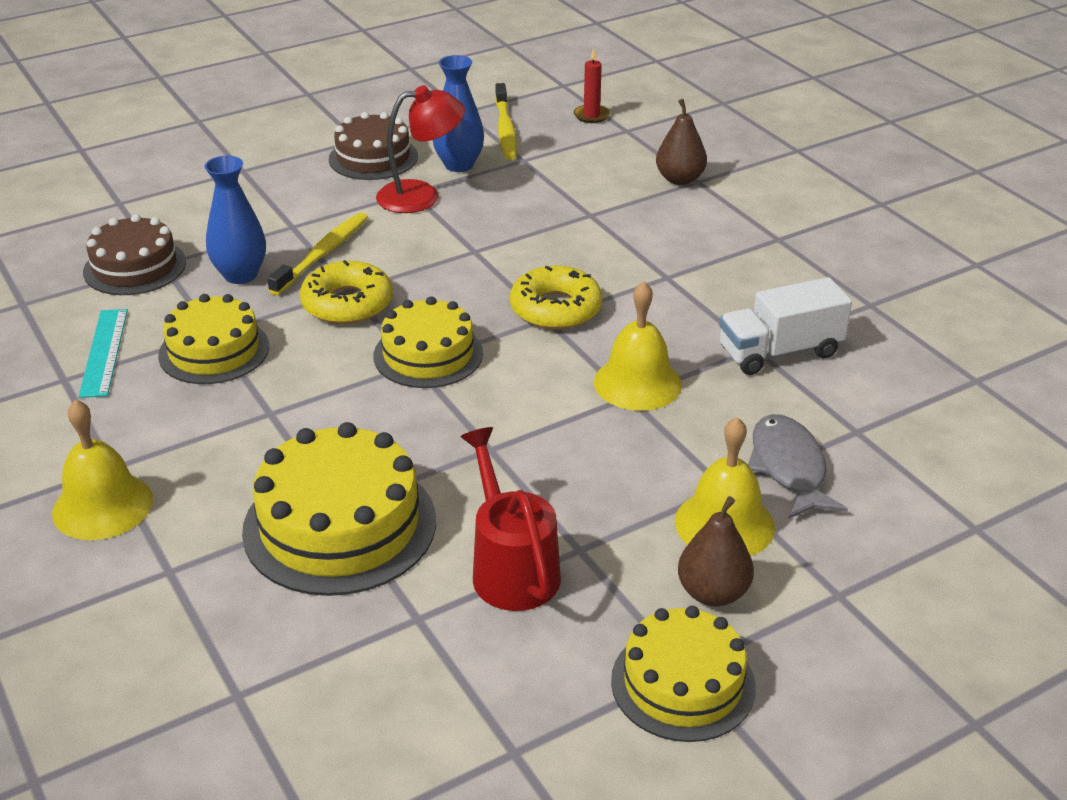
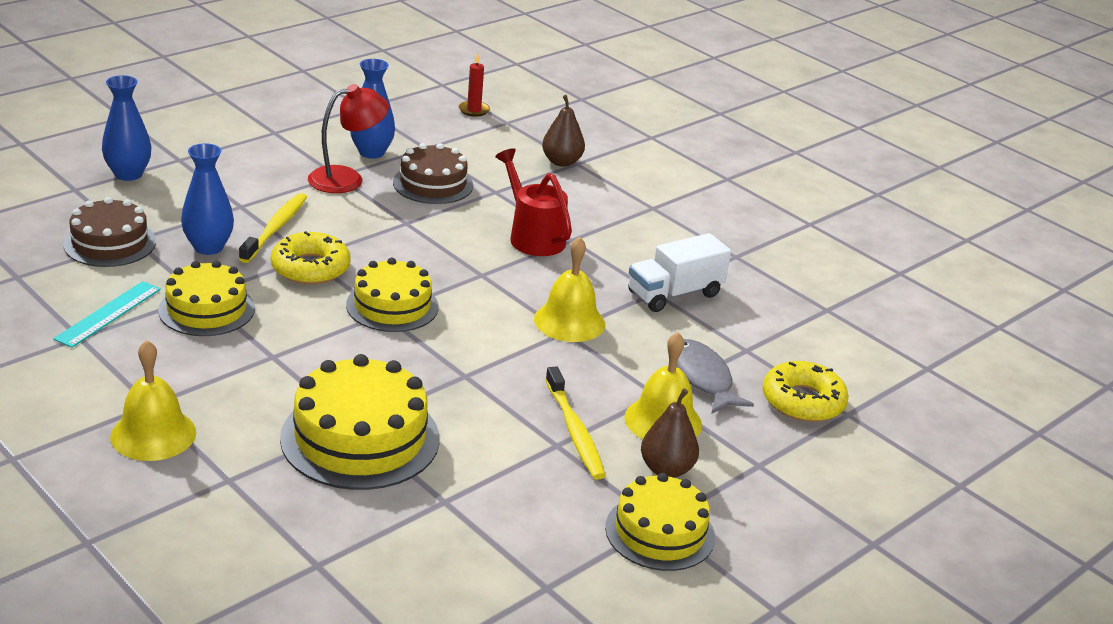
camera: 15 degrees left, 5 degrees down
turquoise ruler [78,309,128,398] -> turquoise ruler turned 45 degrees clockwise [53,281,161,348]
brown cake [329,112,418,180] -> brown cake moved to [393,143,473,204]
red watering can [461,427,561,611] -> red watering can moved to [495,148,572,256]
yellow toothbrush [495,83,517,160] -> yellow toothbrush moved to [545,366,606,480]
yellow donut [510,266,603,330] -> yellow donut moved to [762,361,849,422]
none -> blue vase [102,75,151,181]

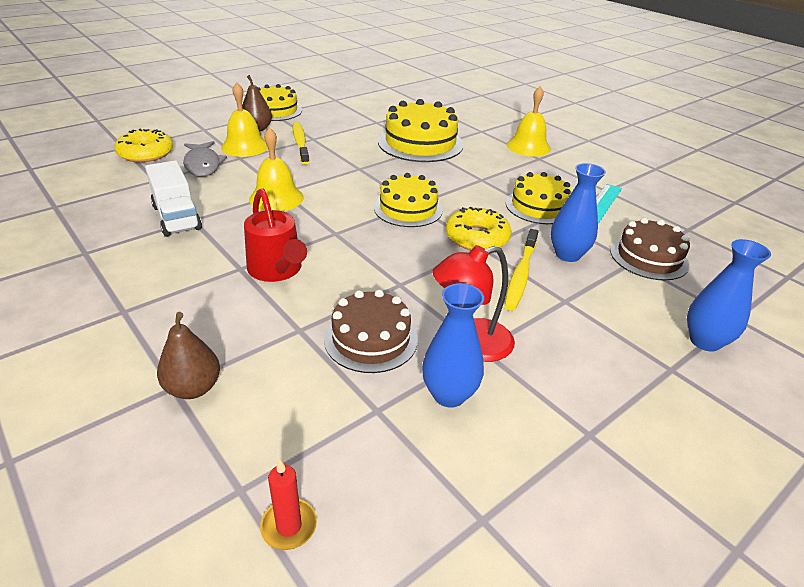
camera: 175 degrees left, 5 degrees up
white truck [628,233,731,312] -> white truck turned 90 degrees clockwise [145,160,202,237]

